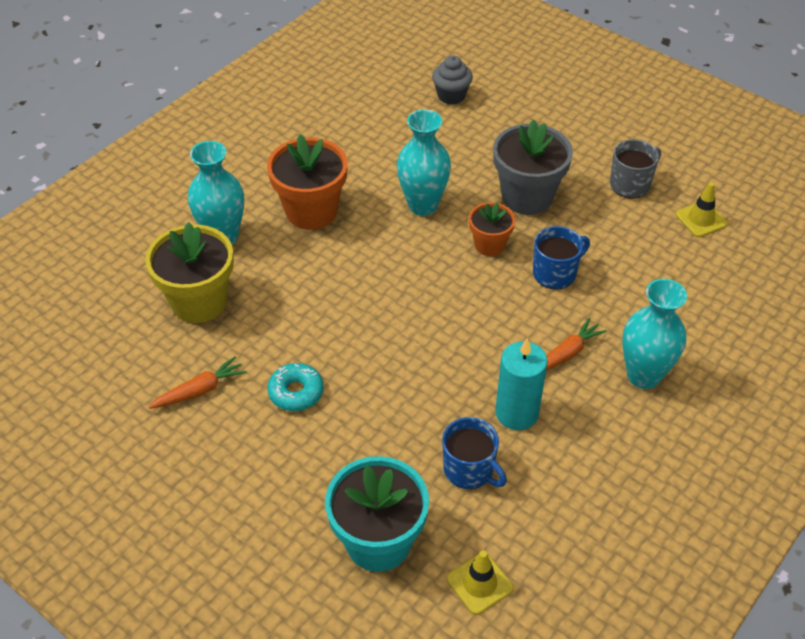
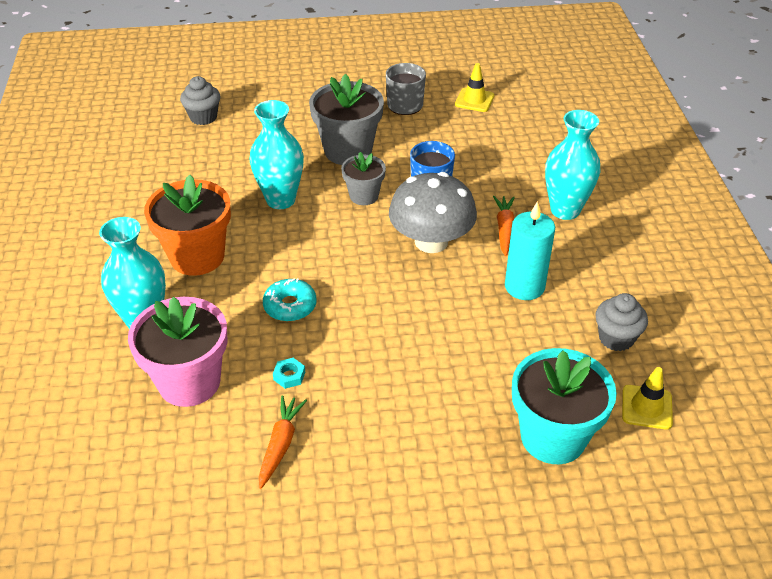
camera: 45 degrees left, 5 degrees down
yellow flower pot [145,222,234,323] -> pink flower pot [128,297,228,407]
turquoise donut [267,363,324,411] -> turquoise donut moved to [263,278,317,322]
blue mug [442,417,507,489] -> none
orange flower pot [469,202,516,256] -> grey flower pot [341,152,386,205]
none -> turquoise nut [273,358,305,389]
none -> grey mushroom [389,172,477,253]
none -> grey cupcake [595,293,648,351]

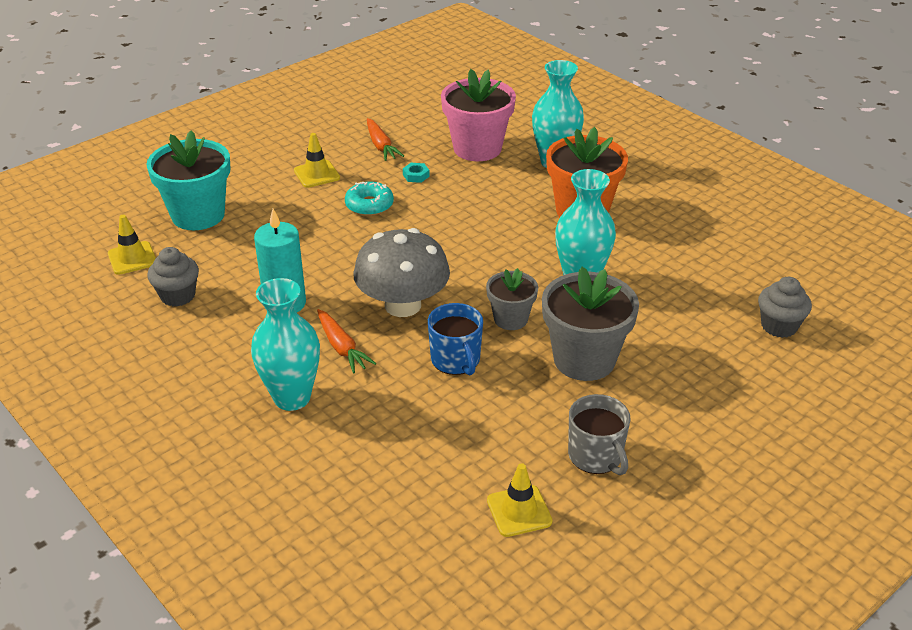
camera: 145 degrees right, 5 degrees down
turquoise donut [263,278,317,322] -> turquoise donut moved to [345,182,394,216]
none -> yellow traffic cone [294,133,340,188]

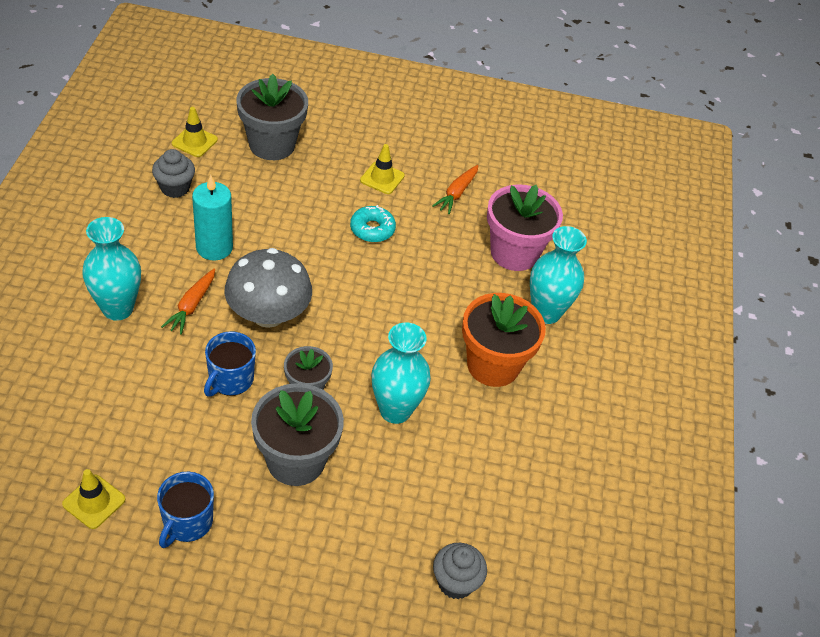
camera: 45 degrees right, 10 degrees up
turquoise flower pot [146,131,230,230] -> grey flower pot [237,74,308,160]
turquoise nut [403,163,429,183] -> none
grey mug [568,394,630,475] -> blue mug [157,472,214,548]

